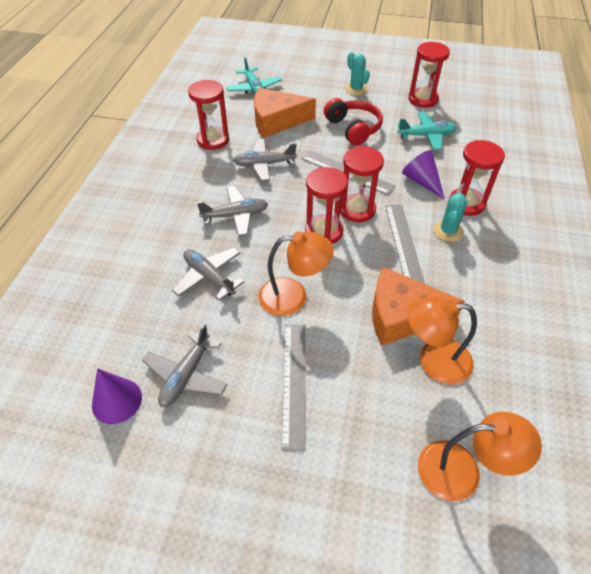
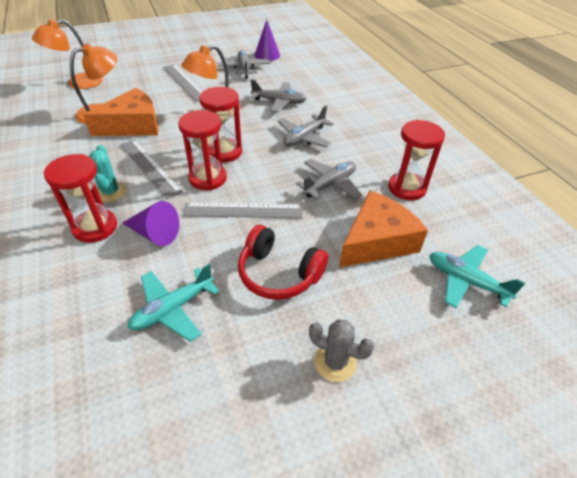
camera: 145 degrees right, 5 degrees down
turquoise cactus [345,52,370,95] -> grey cactus [309,320,375,382]
red hourglass [408,42,450,108] -> none

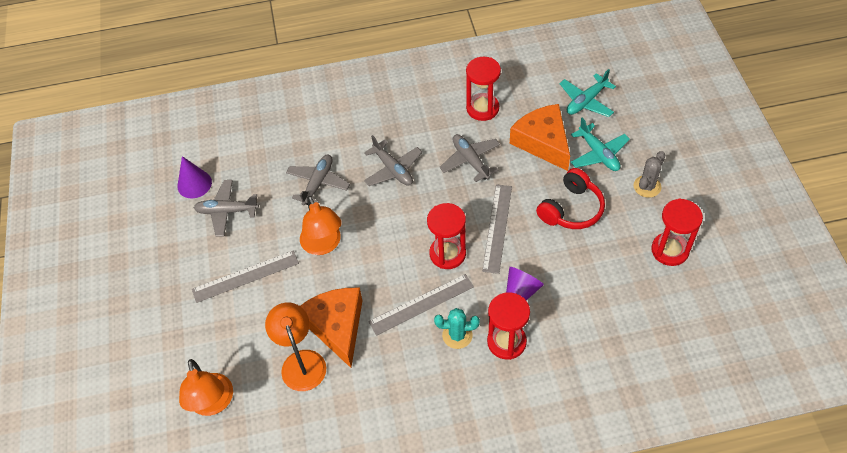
camera: 75 degrees left, 10 degrees up
turquoise plane [128,264,220,342] -> turquoise plane moved to [571,118,630,171]
red hourglass [199,87,242,162] -> red hourglass moved to [651,199,703,266]

